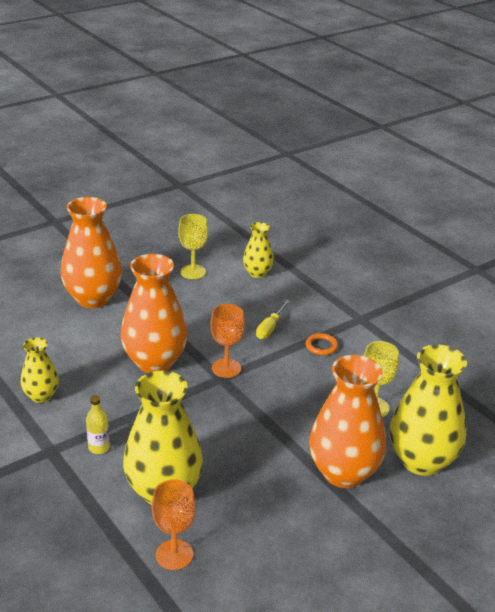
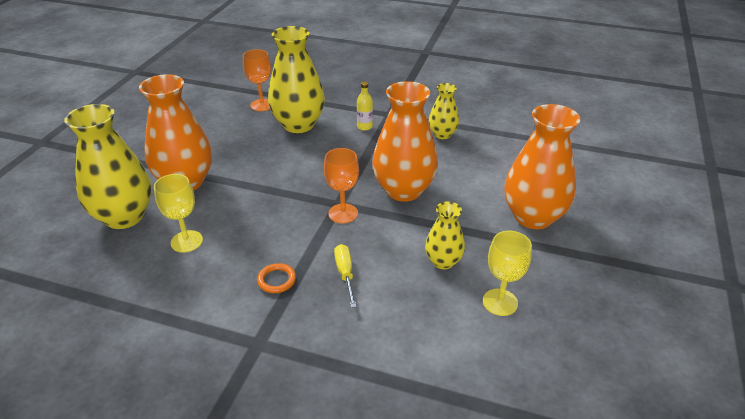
camera: 145 degrees right, 5 degrees up
yellow vase [243,222,274,278] -> yellow vase moved to [425,201,465,270]

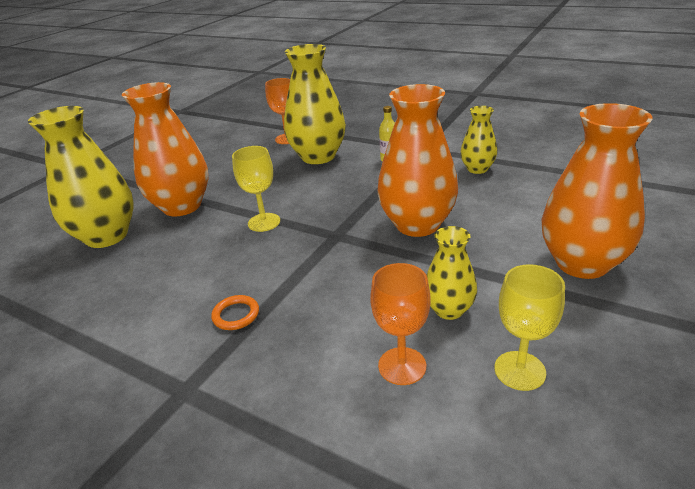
camera: 15 degrees right, 5 degrees down
yellow goblet [154,174,203,253] -> yellow goblet moved to [232,146,280,232]
orange goblet [324,148,359,224] -> orange goblet moved to [370,263,430,385]
yellow screwdriver [334,244,357,308] -> none

